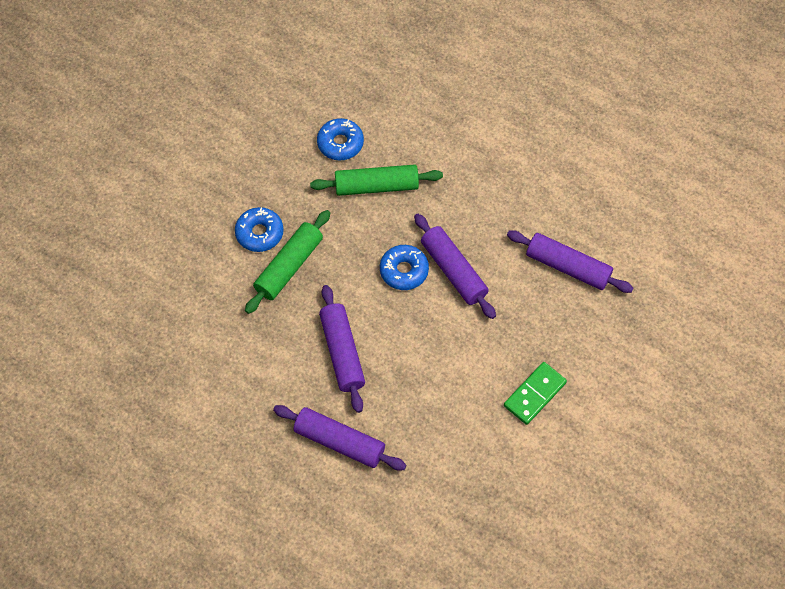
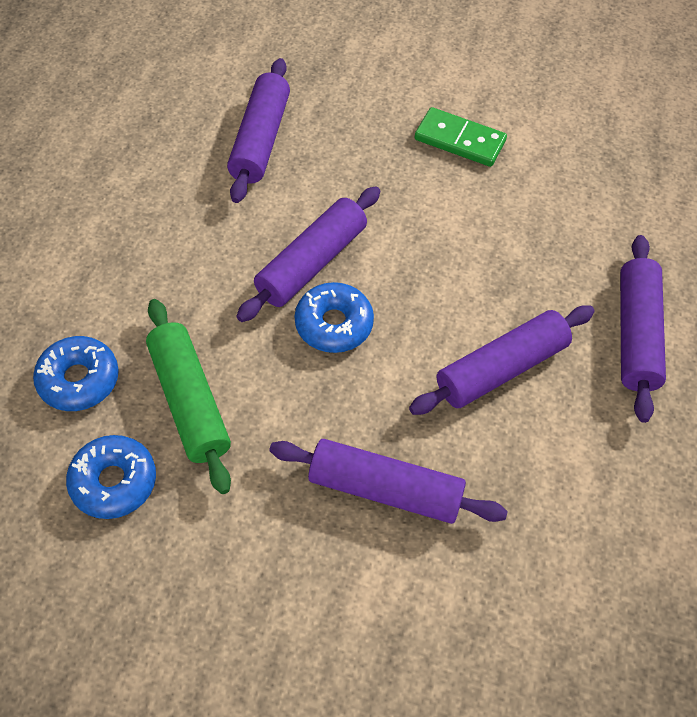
camera: 110 degrees left, 5 degrees down
blue donut [235,207,284,252] -> blue donut moved to [33,336,119,411]
green rolling pin [245,210,330,314] -> purple rolling pin [269,439,508,524]

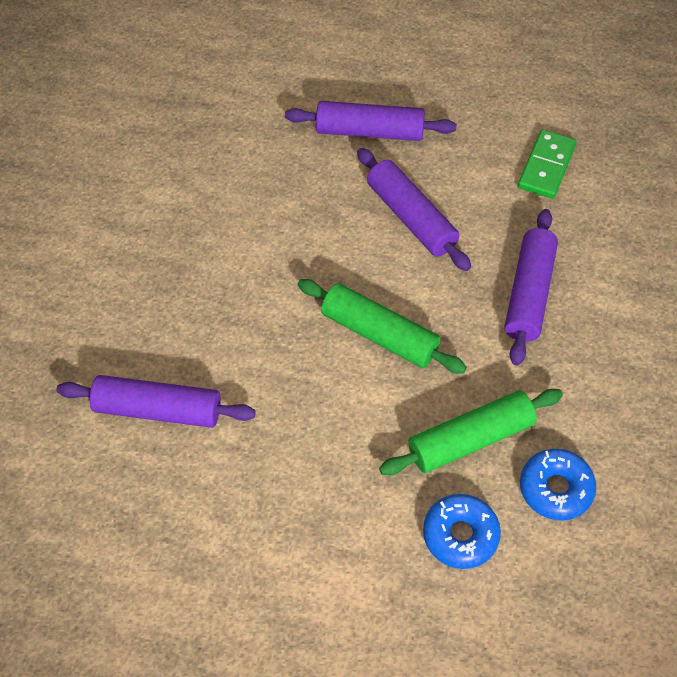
camera: 90 degrees left, 0 degrees up
purple rolling pin [236,186,380,322] -> none
blue donut [295,282,374,353] -> green rolling pin [298,279,467,374]
green domino [415,107,507,167] -> green domino moved to [518,130,576,199]

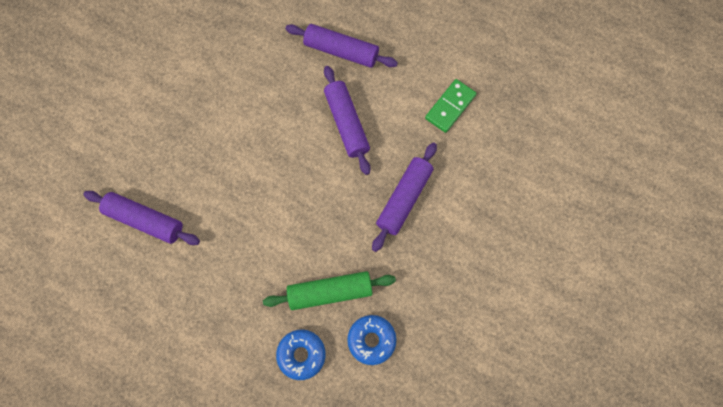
camera: 15 degrees right, 15 degrees up
green rolling pin [298,279,467,374] -> none

